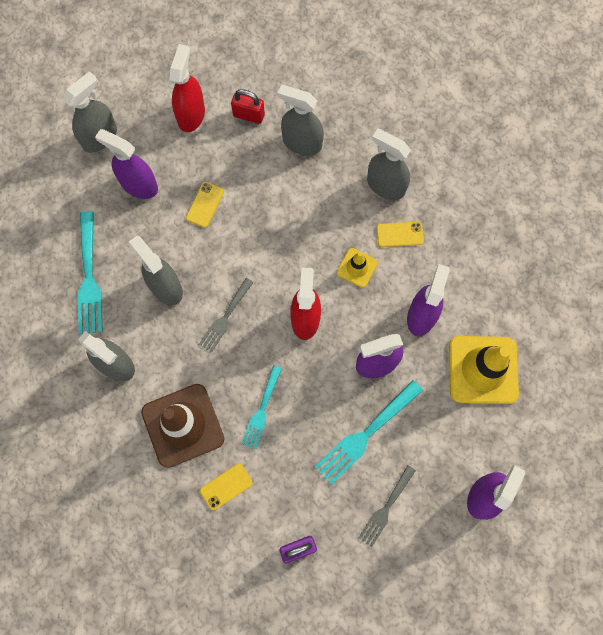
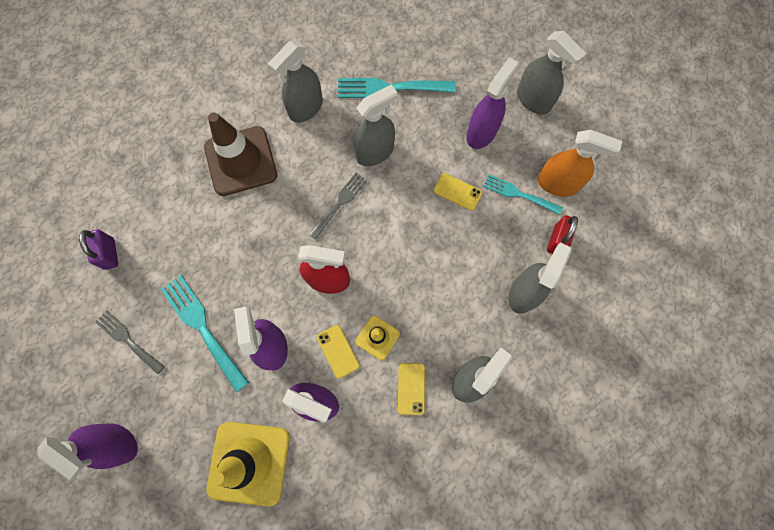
camera: 95 degrees right, 0 degrees up
red spray bottle [170,44,205,132] -> orange spray bottle [537,130,622,197]
grey fork [199,278,254,352] -> grey fork turned 90 degrees clockwise [308,173,367,240]
yellow phone [200,464,253,510] -> yellow phone moved to [317,325,359,378]
turquoise fork [242,365,282,449] -> turquoise fork moved to [483,174,563,215]

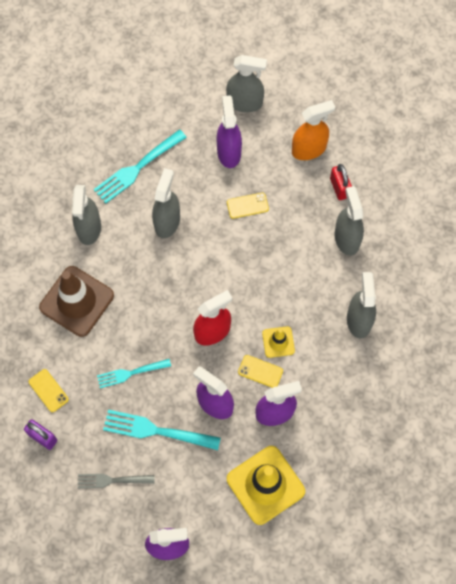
camera: 40 degrees left, 5 degrees down
grey fork [308,173,367,240] -> none
yellow phone [398,363,425,415] -> yellow phone moved to [29,369,69,412]
turquoise fork [483,174,563,215] -> turquoise fork moved to [97,359,171,388]

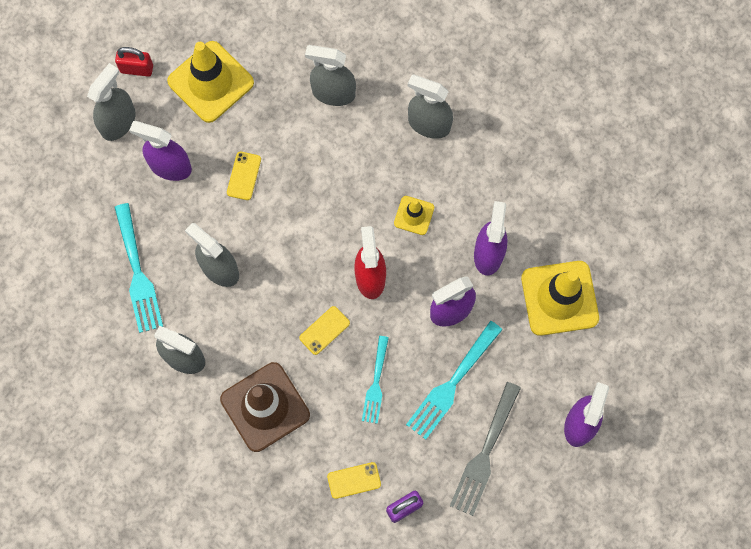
camera: 65 degrees left, 5 degrees up
grey fork [78,474,154,488] -> grey fork [450,382,521,516], size x1.55
yellow phone [238,355,283,388] -> yellow phone moved to [299,306,350,355]
orange spray bottle [292,100,335,160] -> yellow traffic cone [167,41,254,123]
red padlock [330,164,352,200] -> red padlock moved to [115,47,153,77]

